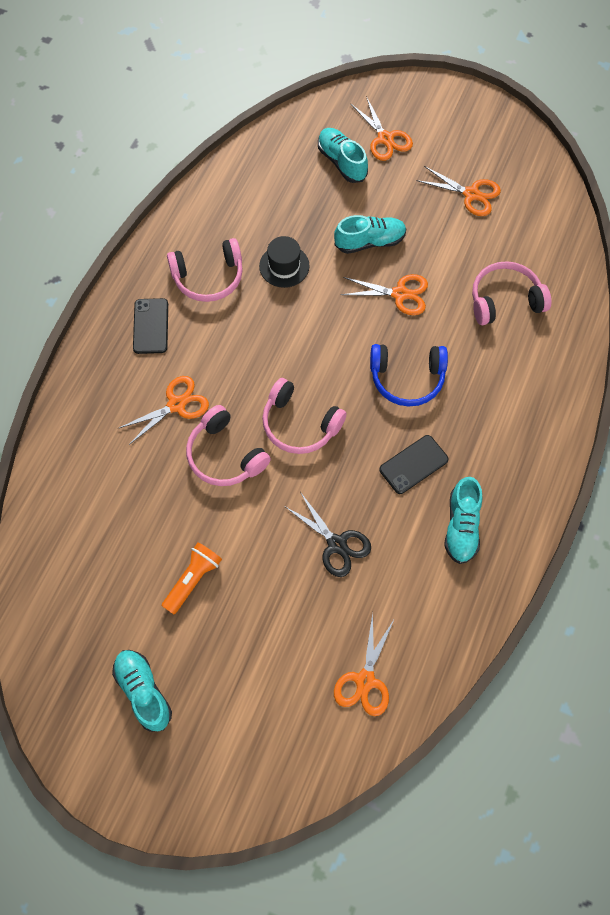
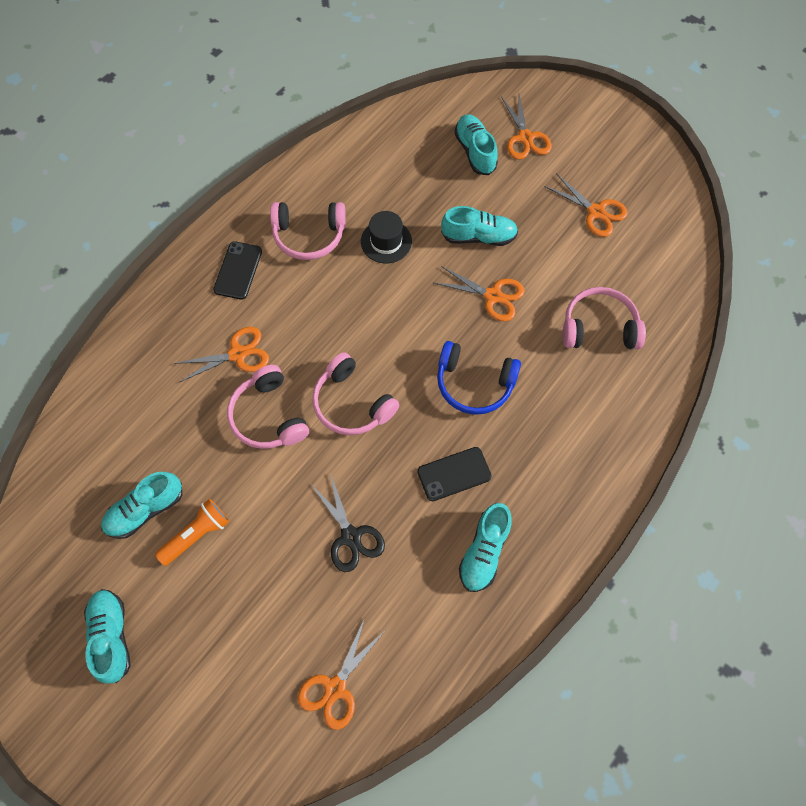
camera: 15 degrees right, 0 degrees up
none -> turquoise shoe [101,472,182,539]

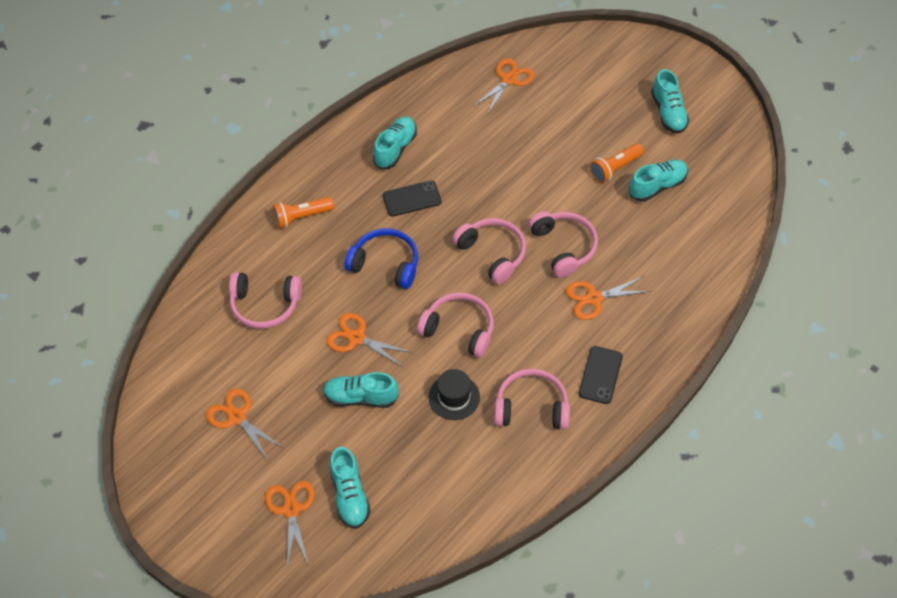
camera: 175 degrees left, 10 degrees down
black scissors [312,475,385,572] -> none
none -> orange flashlight [273,197,334,229]
none -> pink headphones [417,293,494,358]

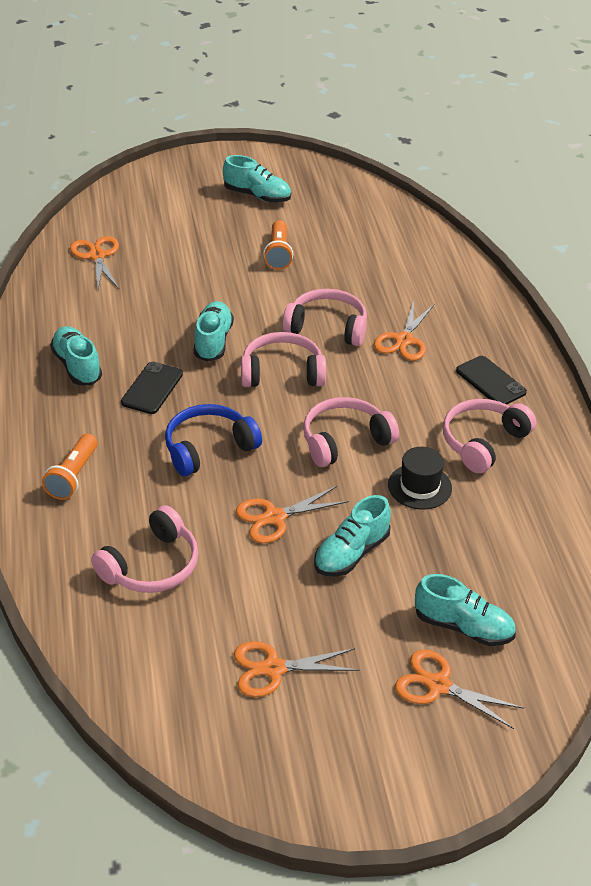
camera: 55 degrees left, 15 degrees down
turquoise shoe [629,160,688,202] -> turquoise shoe moved to [194,301,234,362]

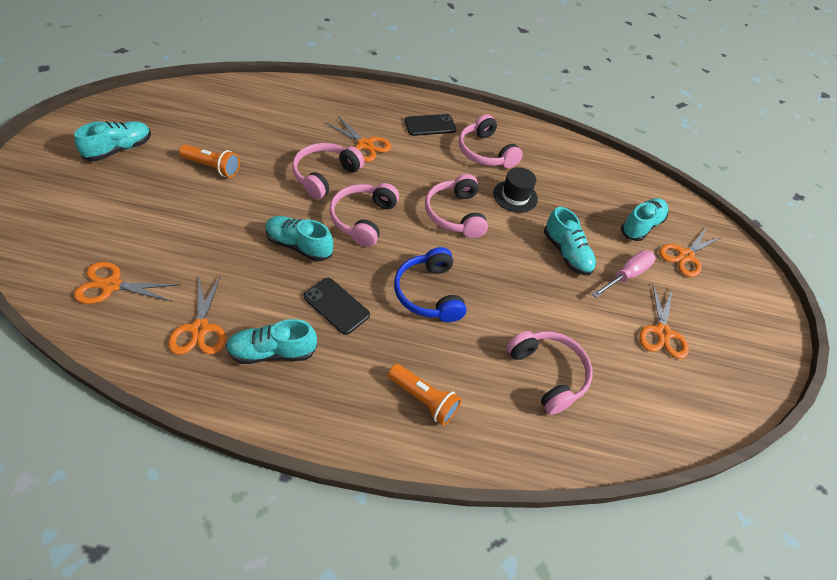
camera: 75 degrees left, 10 degrees up
orange scissors [236,486,349,543] -> orange scissors moved to [168,274,226,354]
none -> pink screwdriver [592,250,656,298]

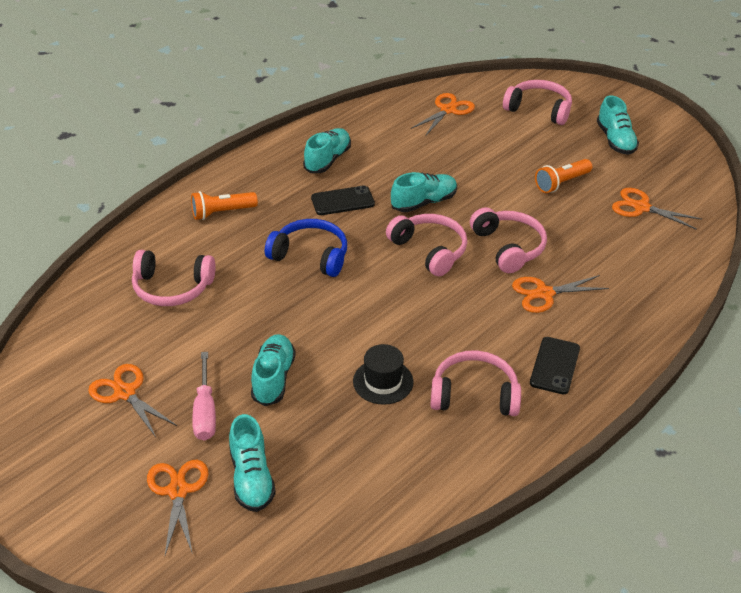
camera: 130 degrees right, 10 degrees down
orange scissors [168,274,226,354] -> orange scissors moved to [612,188,702,230]
pink headphones [425,174,488,238] -> pink headphones moved to [503,80,572,125]
turquoise shoe [544,207,596,275] -> turquoise shoe turned 90 degrees clockwise [251,334,296,406]

